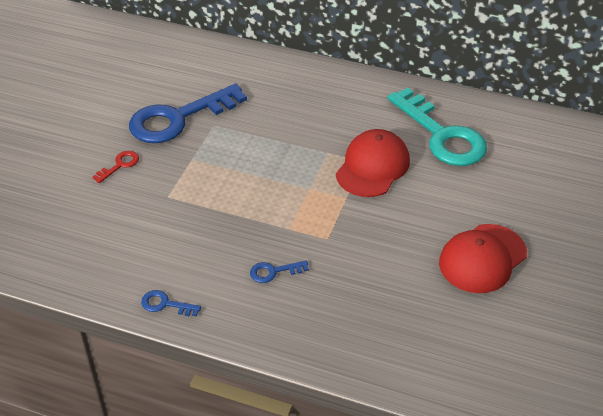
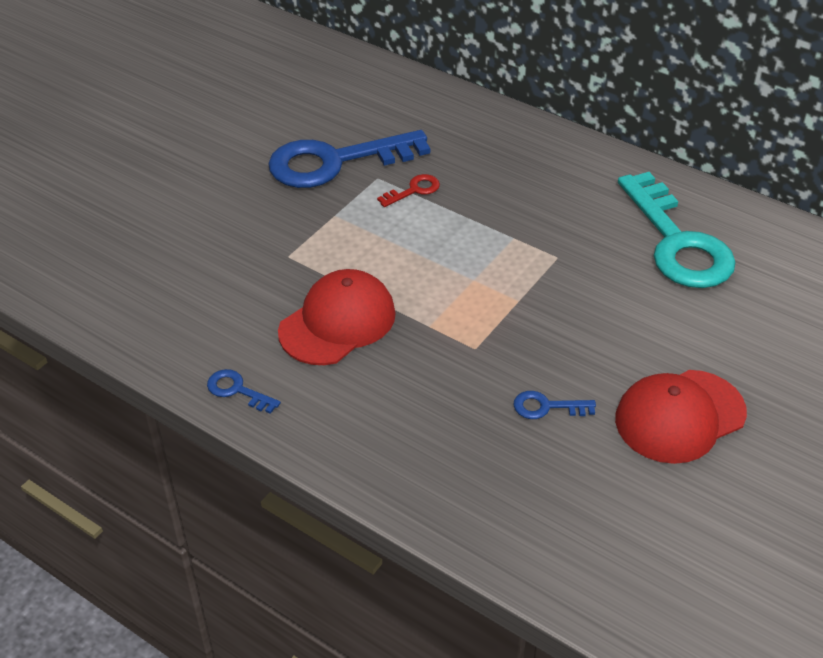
camera: 15 degrees right, 0 degrees up
red key [93,151,139,183] -> red key moved to [377,174,440,207]
blue key [250,260,309,283] -> blue key moved to [513,391,596,419]
red cap [336,129,410,197] -> red cap moved to [278,269,396,365]

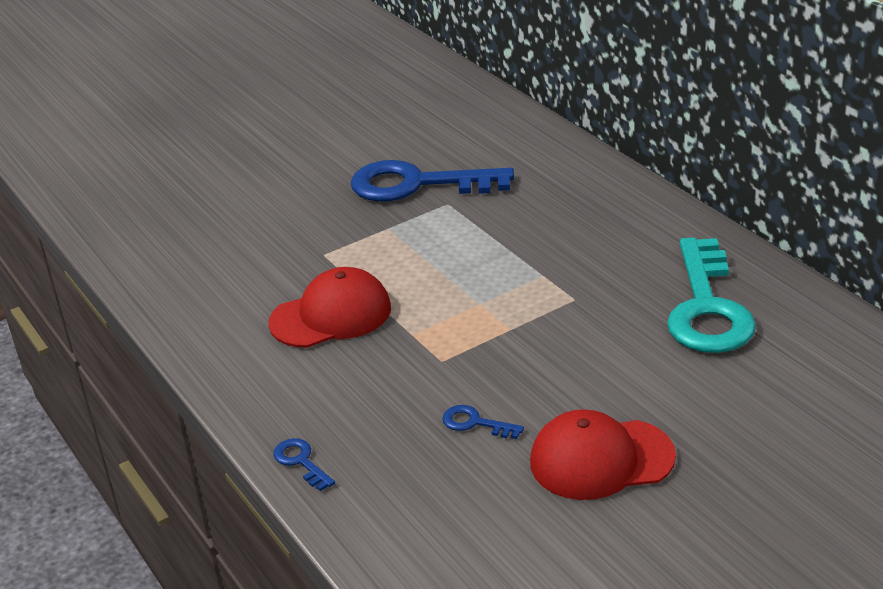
camera: 25 degrees right, 10 degrees down
blue key [207,369,281,414] -> blue key moved to [273,438,335,491]
red key [377,174,440,207] -> none

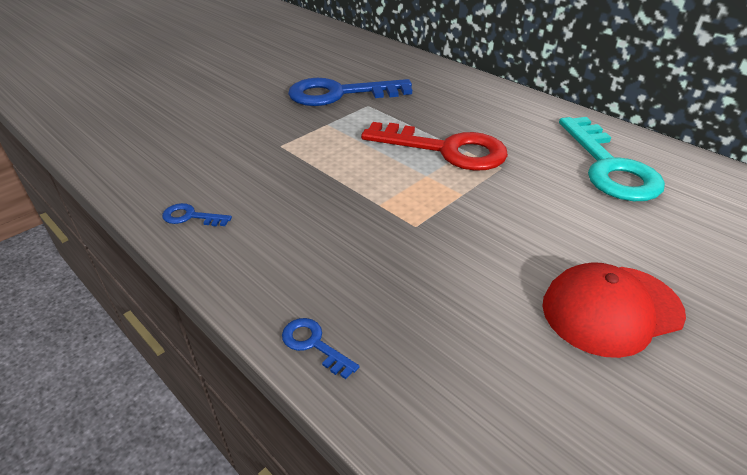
camera: 15 degrees left, 5 degrees up
red cap [268,267,391,348] -> none
blue key [442,405,524,439] -> blue key moved to [162,203,232,227]
none -> red key [361,122,508,171]

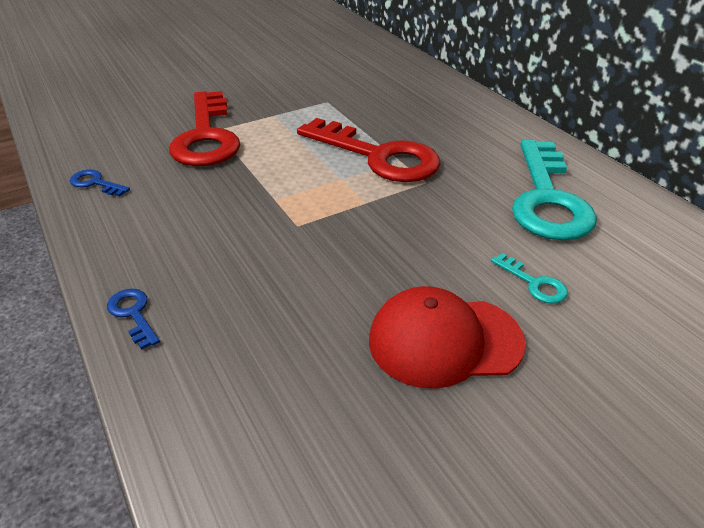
camera: 15 degrees right, 0 degrees up
blue key [288,78,412,106] -> none
none -> red key [169,91,240,166]
none -> turquoise key [491,253,568,304]

